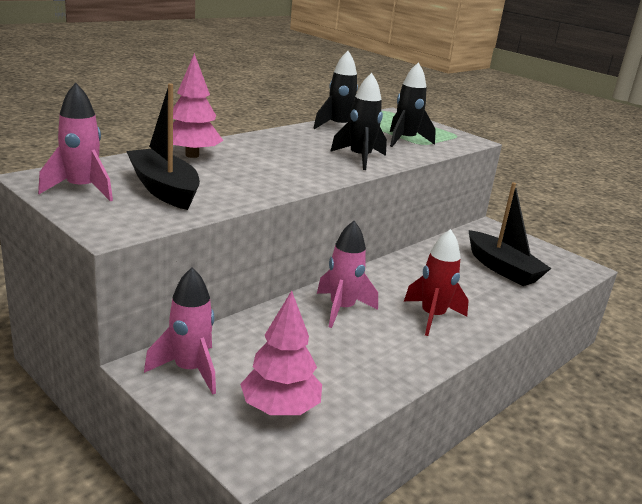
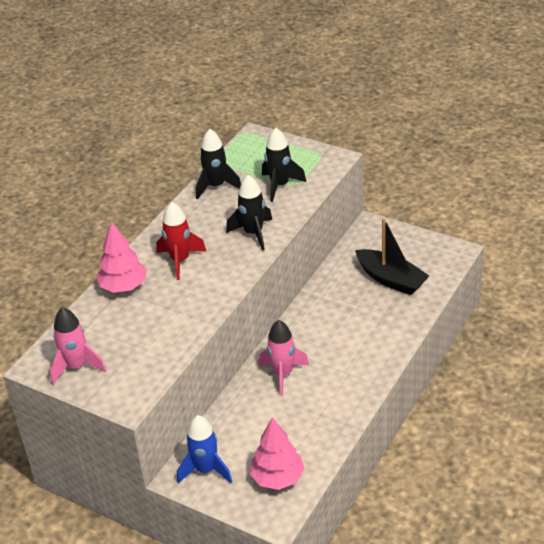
camera: 10 degrees left, 15 degrees up
black boat [126,83,200,210] -> none
pink rocket [144,268,216,395] -> blue rocket [177,415,232,483]
red rocket [404,229,469,336] -> red rocket moved to [156,202,207,280]

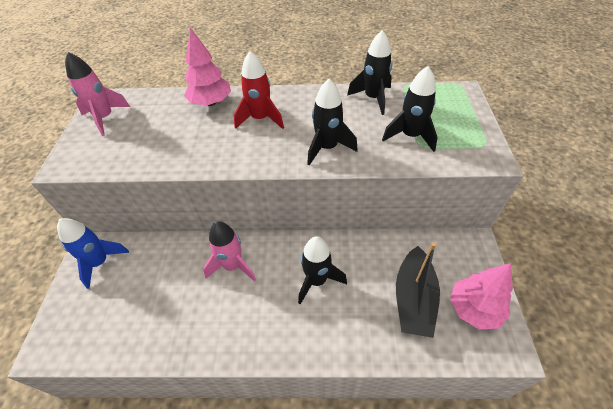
camera: 60 degrees right, 10 degrees up
pink tree [250,417,305,490] -> pink tree moved to [450,263,513,330]
none -> black rocket [298,236,347,304]

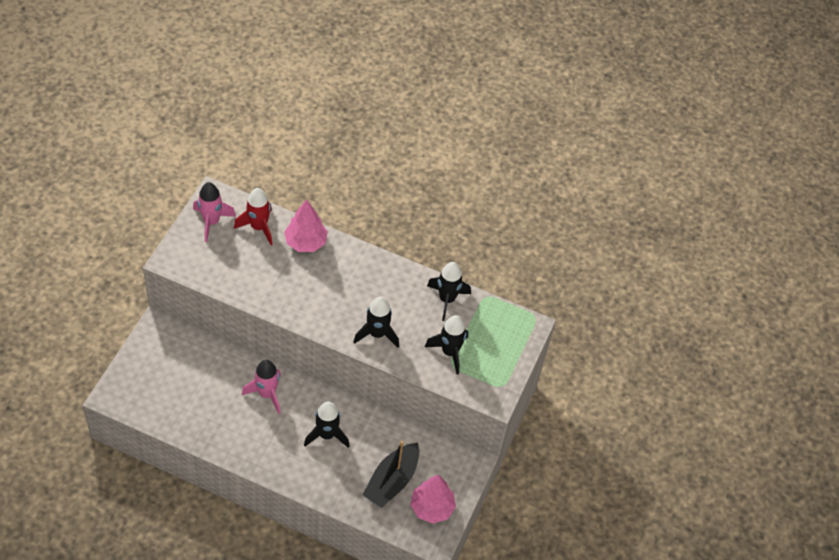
camera: 15 degrees right, 5 degrees up
blue rocket [57,218,129,289] -> none
red rocket [234,51,284,129] -> red rocket moved to [234,188,273,245]

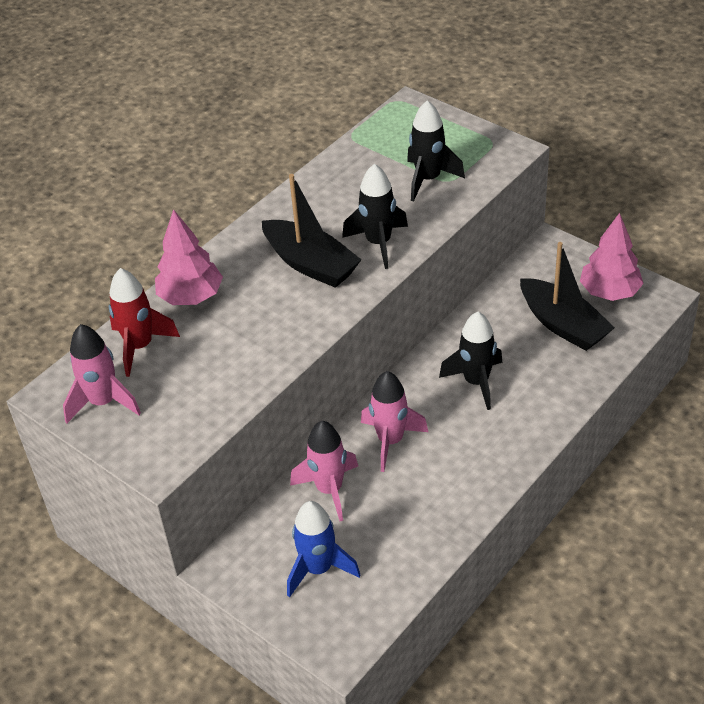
camera: 65 degrees left, 10 degrees down
black rocket [427,262,471,321] -> none
none -> black boat [262,174,362,288]
none -> blue rocket [287,501,360,597]
none -> pink rocket [290,421,358,521]

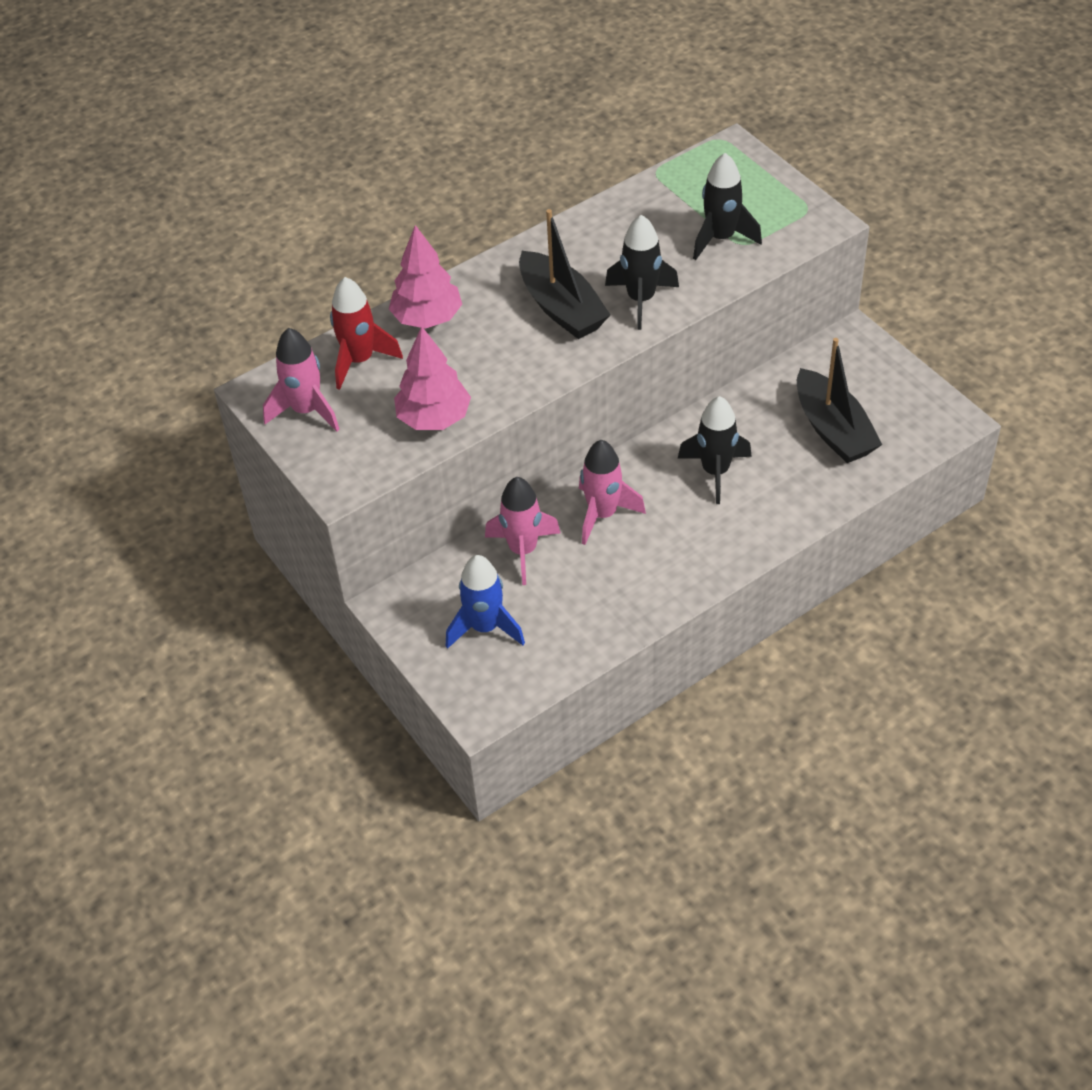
camera: 15 degrees right, 5 degrees up
pink tree [580,213,644,301] -> pink tree moved to [394,326,471,430]

